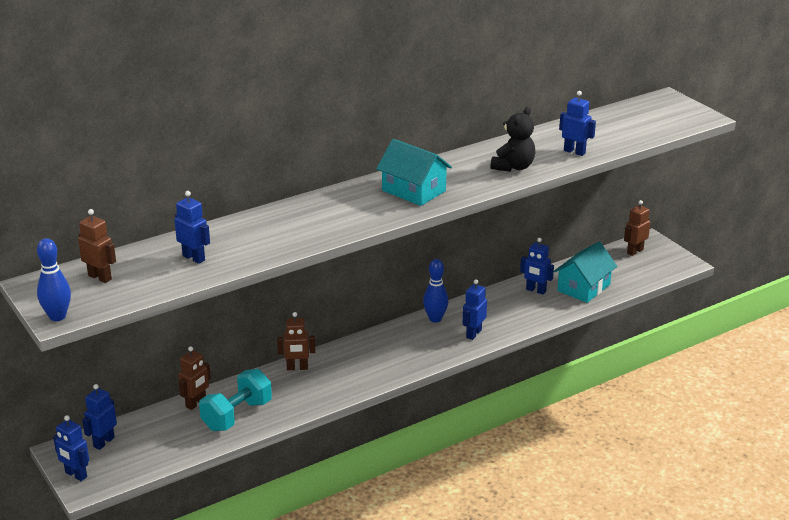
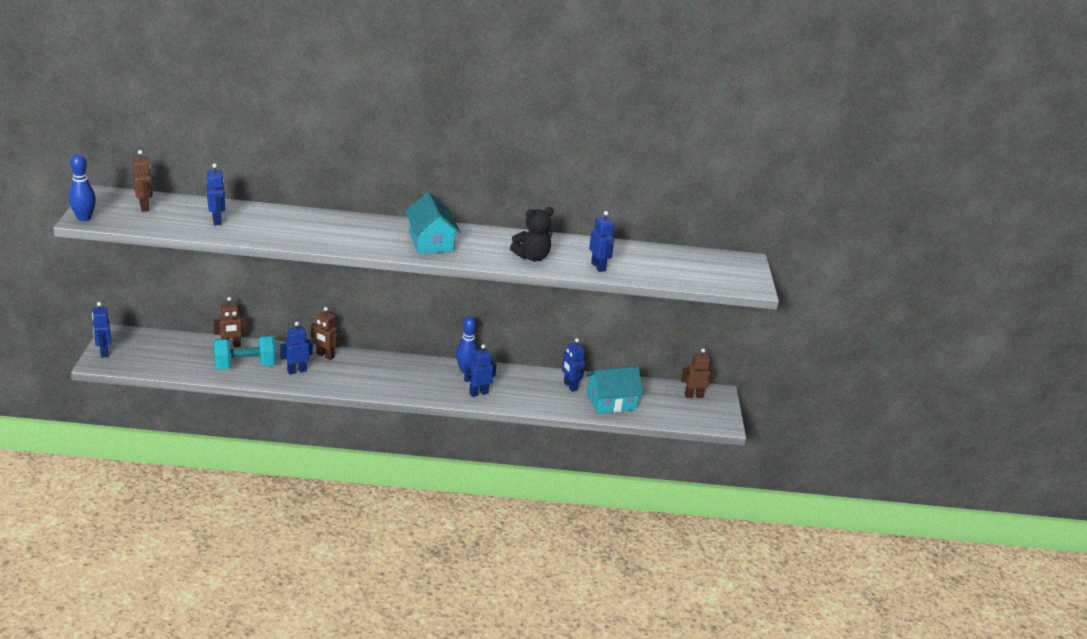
camera: 30 degrees right, 0 degrees up
blue robot [82,384,117,450] -> blue robot moved to [280,322,313,374]

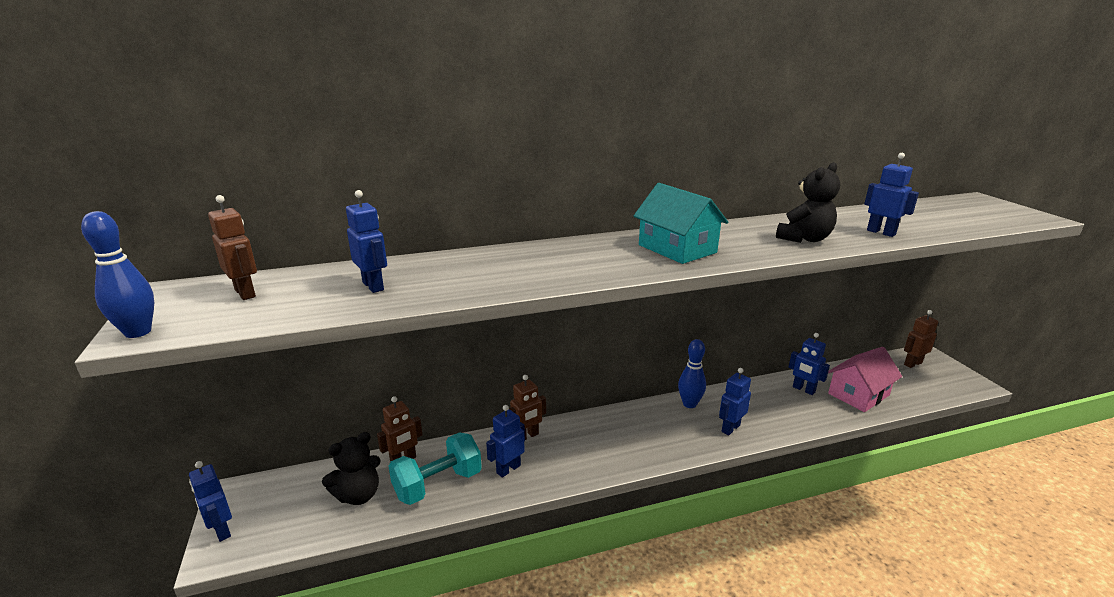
camera: 15 degrees left, 5 degrees down
brown robot [311,307,339,360] -> brown robot turned 45 degrees counterclockwise [509,375,546,440]
turquoise house [586,366,643,414] -> pink house [828,347,902,412]
none -> black teddy bear [322,432,381,505]

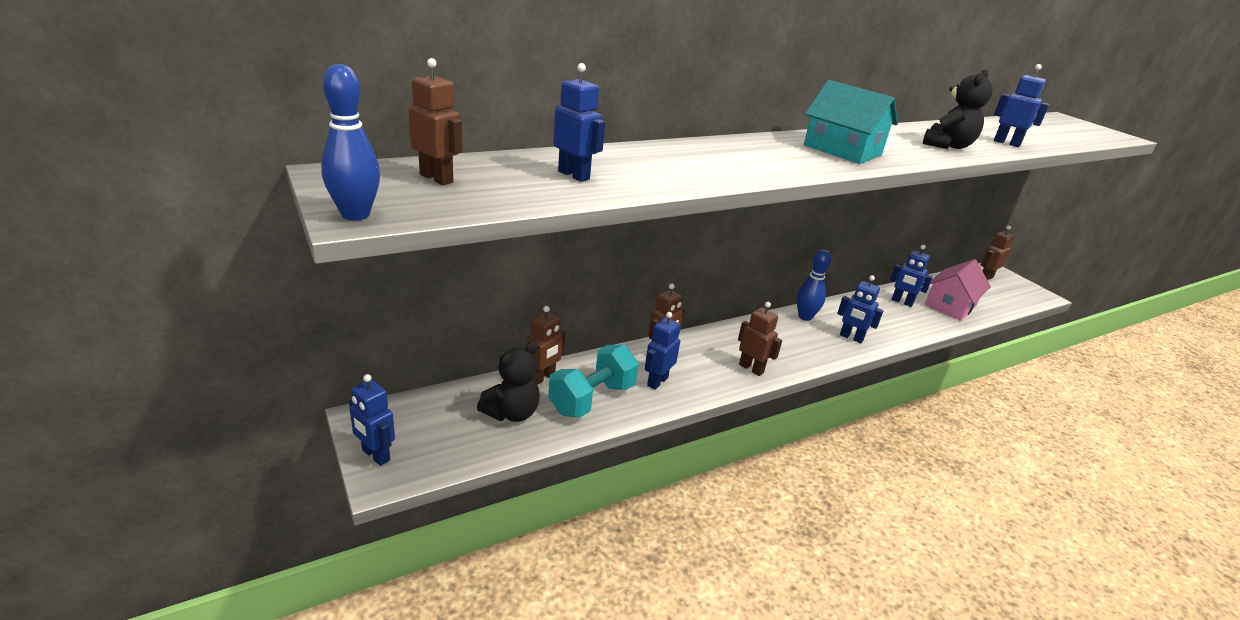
camera: 15 degrees left, 5 degrees up
blue robot [719,368,751,435] -> blue robot turned 90 degrees counterclockwise [837,275,883,343]
none -> brown robot [738,302,782,376]

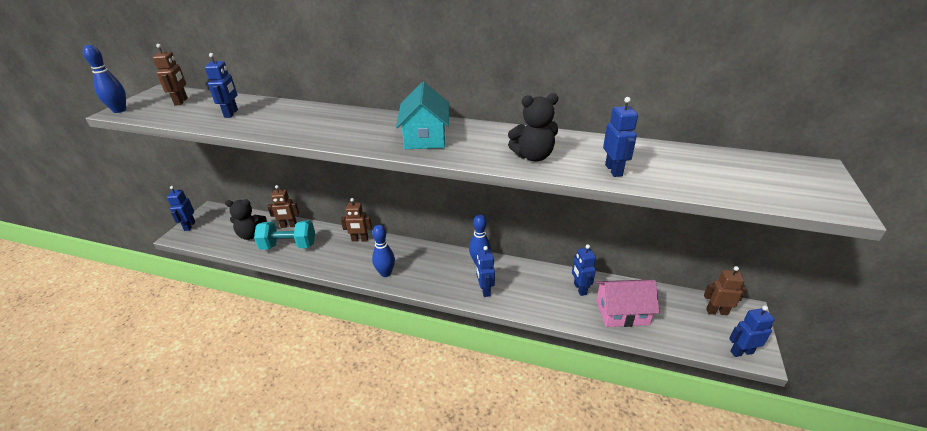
camera: 50 degrees right, 5 degrees up
blue robot [645,312,680,390] -> blue robot moved to [729,306,774,357]
brown robot [738,302,782,376] -> blue bowling pin [372,225,395,277]

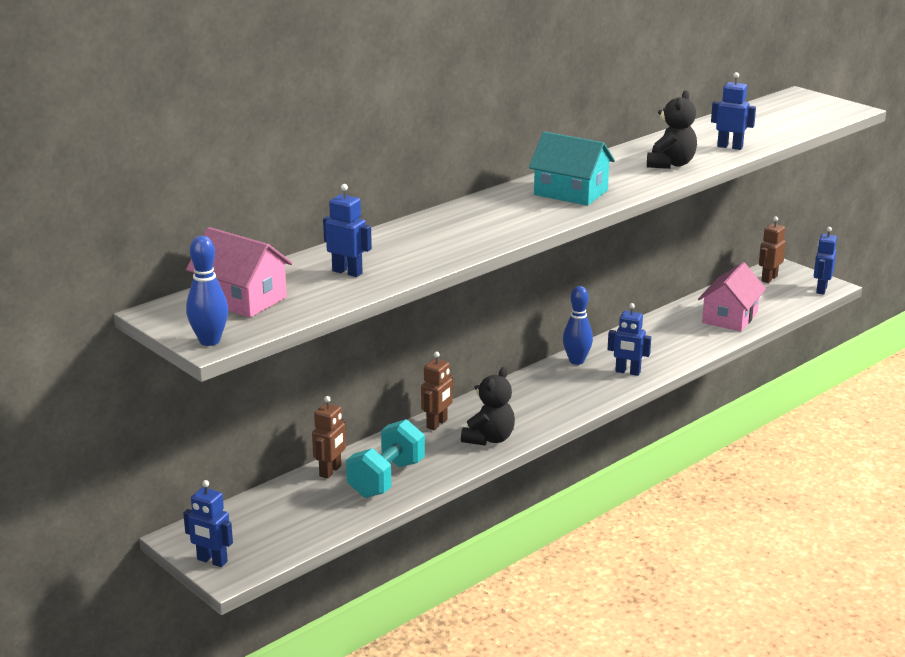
camera: 60 degrees left, 10 degrees down
brown robot [153,44,188,106] -> pink house [186,227,293,318]
black teddy bear [225,199,268,240] -> black teddy bear moved to [461,367,515,446]
blue bowling pin [372,225,395,277] -> none
blue robot [572,244,596,296] -> none

